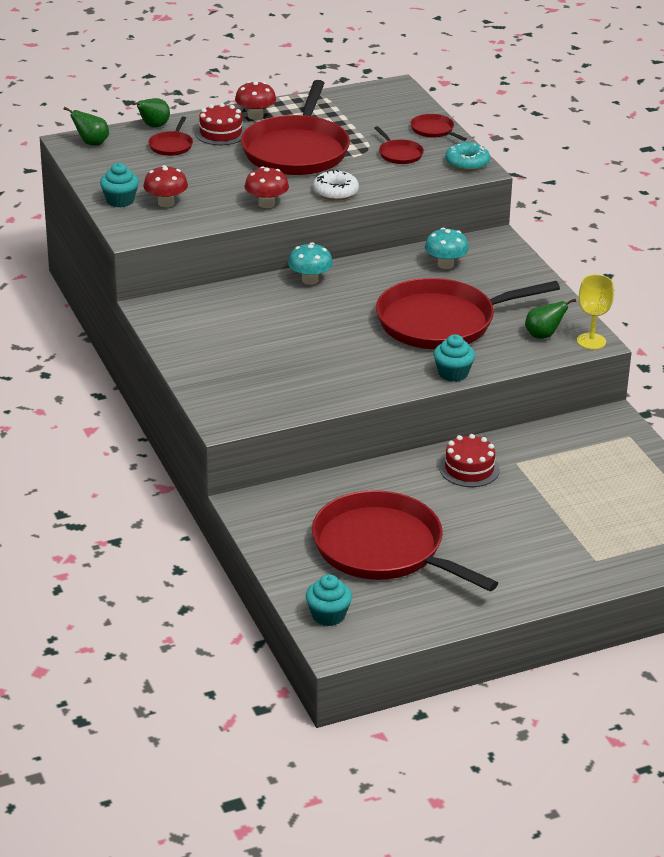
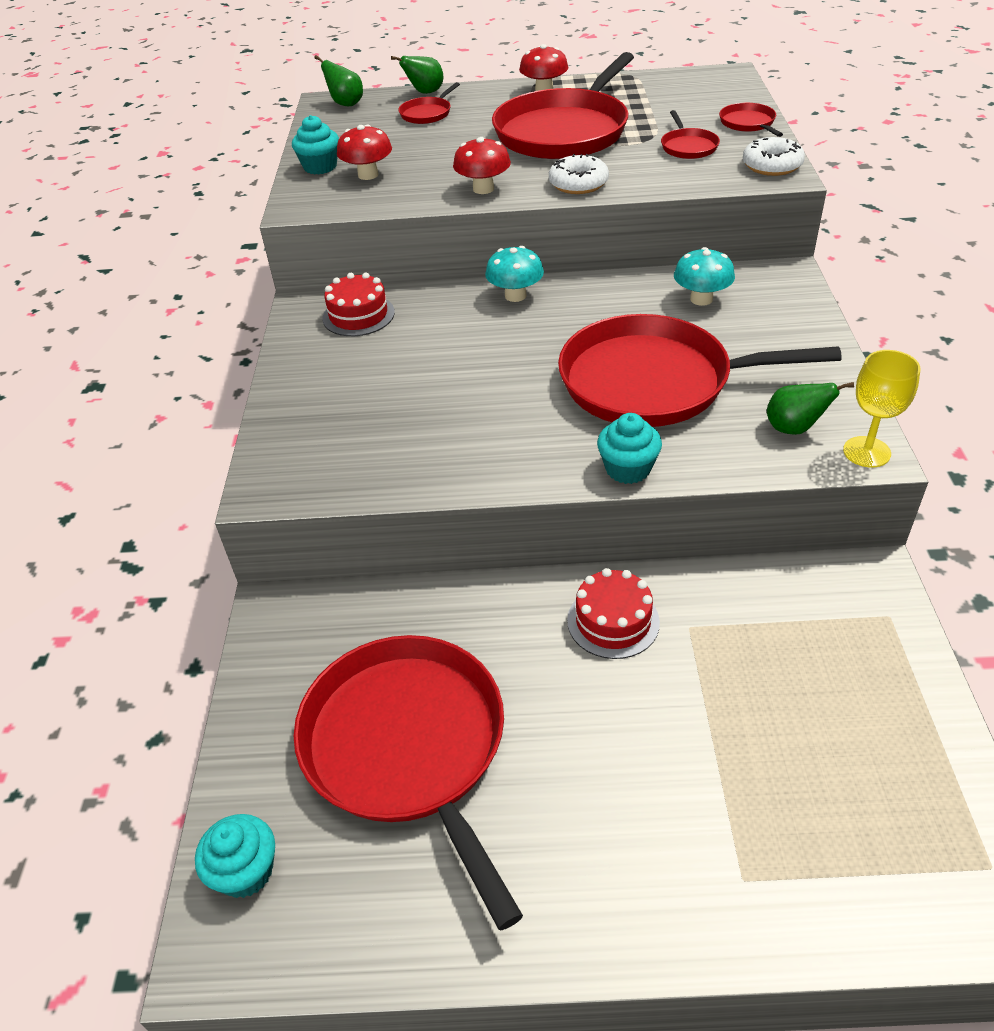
camera: 25 degrees right, 10 degrees up
red cake [195,103,246,145] -> red cake moved to [322,273,395,336]
turquoise donut [445,142,490,171] -> white donut [743,137,805,176]

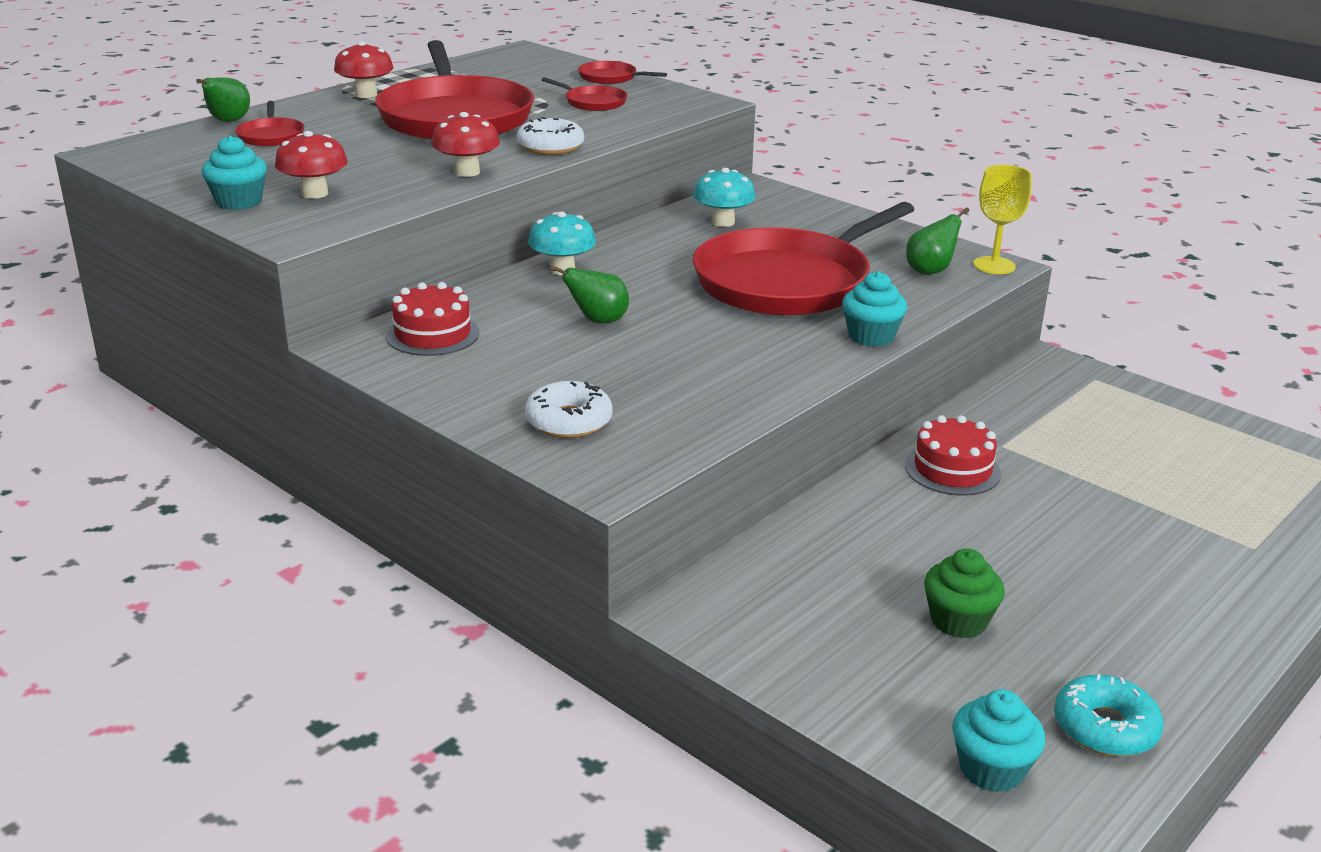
camera: 50 degrees left, 15 degrees down
red pan [294,635,523,930] -> green cupcake [924,549,1005,638]
green pear [314,55,363,106] -> green pear moved to [549,265,629,324]
white donut [743,137,805,176] -> white donut moved to [525,381,613,438]
none -> turquoise donut [1054,674,1164,757]

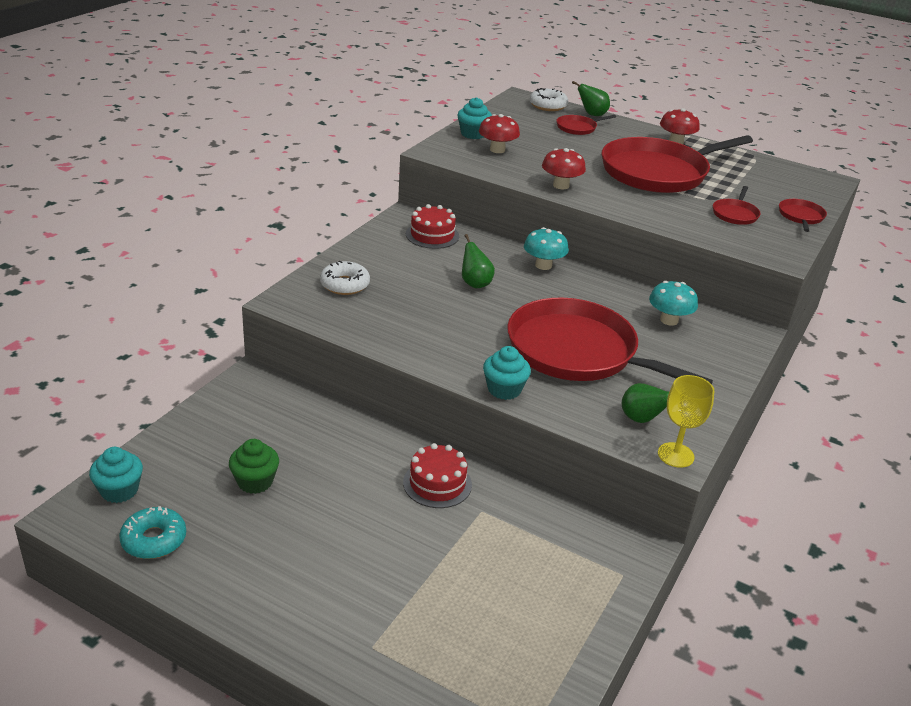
camera: 75 degrees right, 5 degrees up
white donut [517,117,584,155] -> white donut moved to [529,88,568,111]

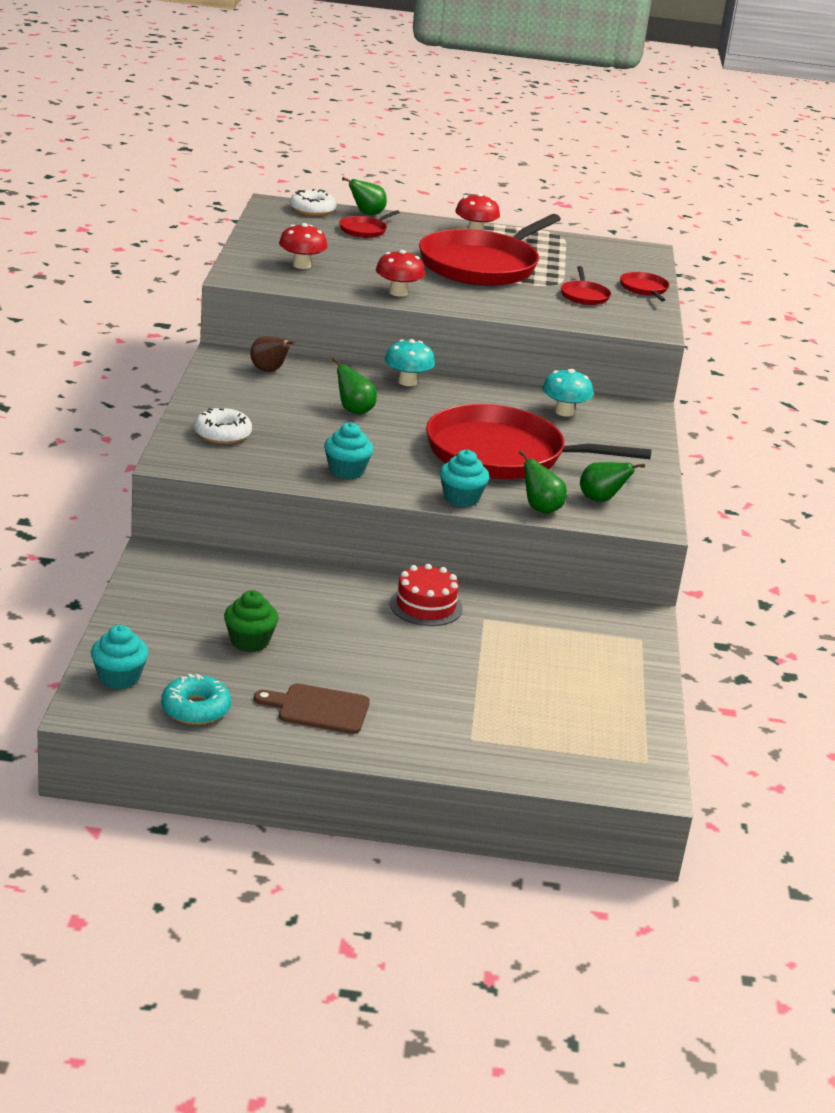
camera: 25 degrees left, 5 degrees down
red cake [406,204,459,249] -> brown pear [250,336,296,372]
turquoise cupcake [457,97,492,139] -> turquoise cupcake moved to [324,422,374,479]
yellow goblet [658,375,715,468] -> none
none -> brown cutting board [254,683,370,734]
none -> green pear [519,450,567,514]

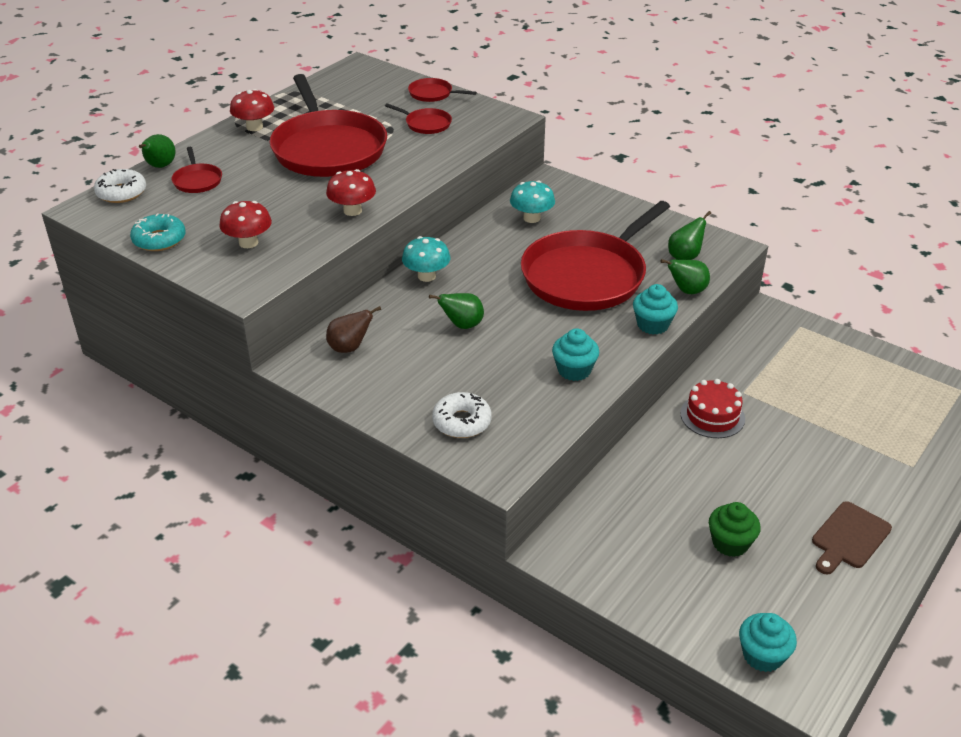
camera: 55 degrees left, 10 degrees up
turquoise donut [161,674,231,725] -> turquoise donut moved to [130,213,185,251]

